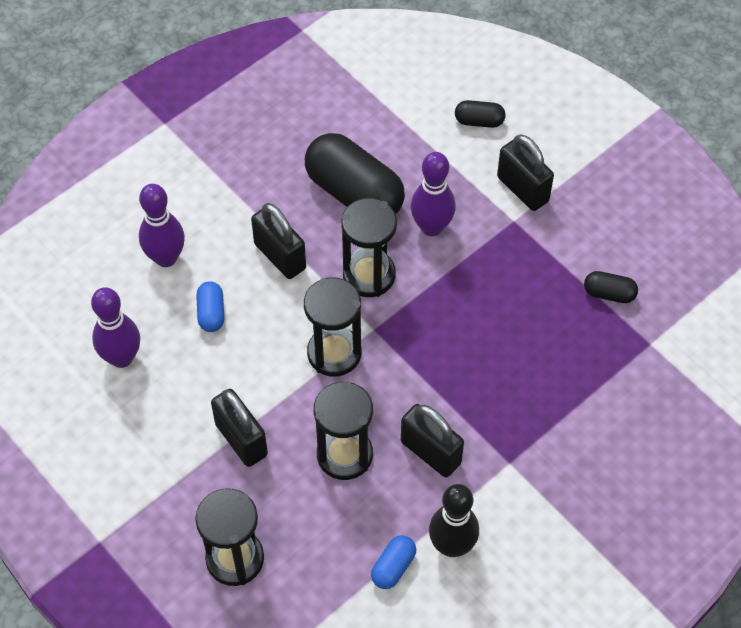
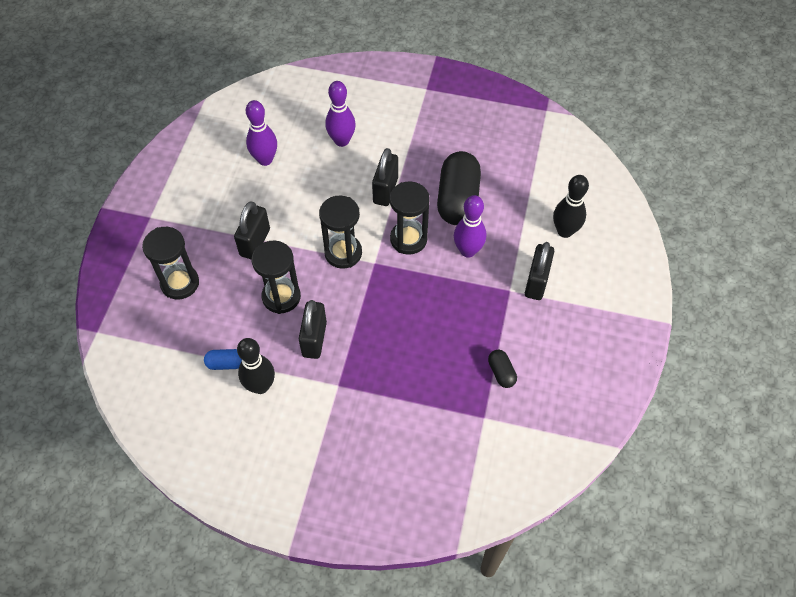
camera: 55 degrees right, 0 degrees up
blue capsule [196,281,224,332] -> none
black capsule [455,100,505,128] -> black bowling pin [553,175,589,238]

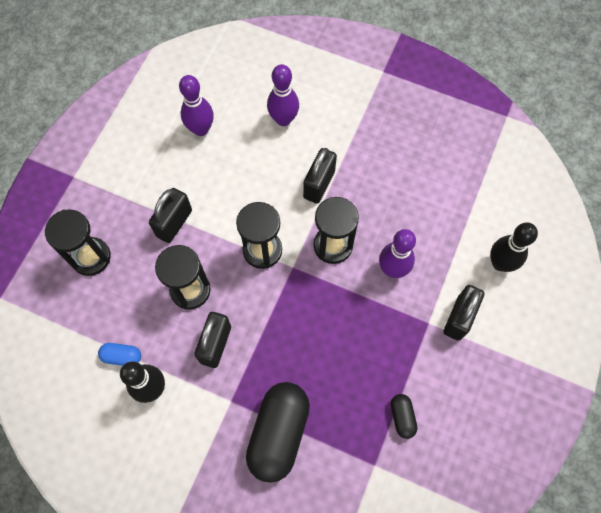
camera: 10 degrees right, 10 degrees up
black capsule [437,151,481,225] -> black capsule moved to [246,382,310,483]

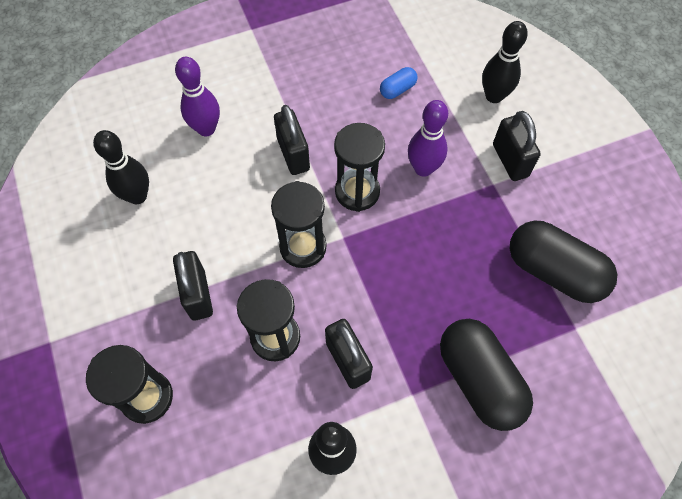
camera: 45 degrees left, 5 degrees down
blue capsule [98,343,141,366] -> blue capsule moved to [380,67,417,99]
purple bowling pin [179,75,214,136] -> black bowling pin [93,130,149,204]
black capsule [391,394,417,439] -> black capsule [510,221,617,303], size x2.19

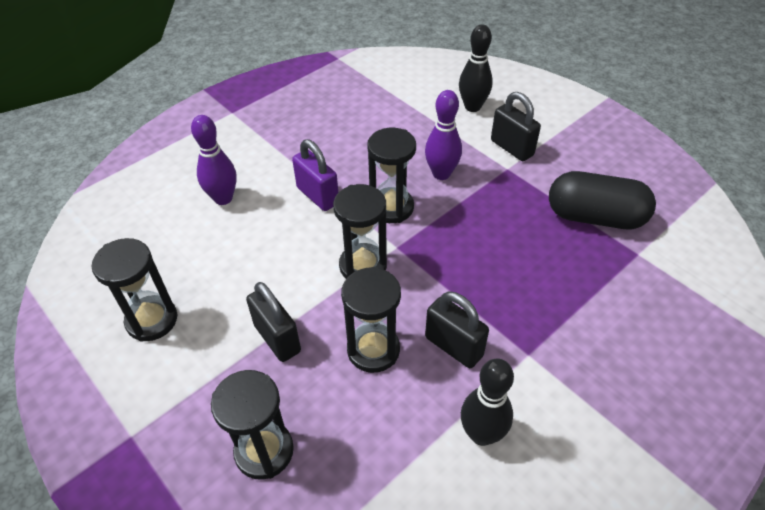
camera: 20 degrees left, 15 degrees down
black bowling pin [93,130,149,204] -> none
black padlock [274,105,310,175] -> purple padlock [292,139,338,211]
blue capsule [380,67,417,99] -> none
black capsule [440,319,533,431] -> none
none -> black hourglass [92,238,178,342]

